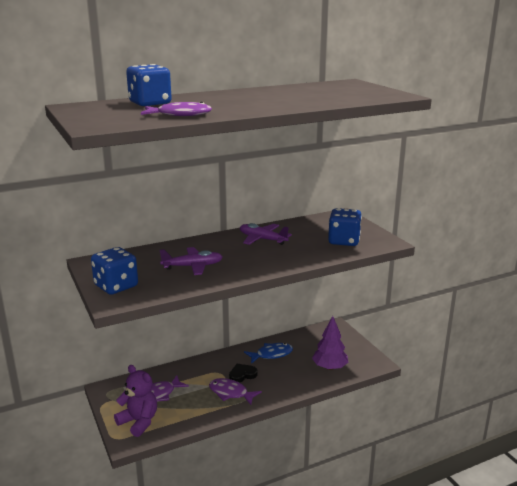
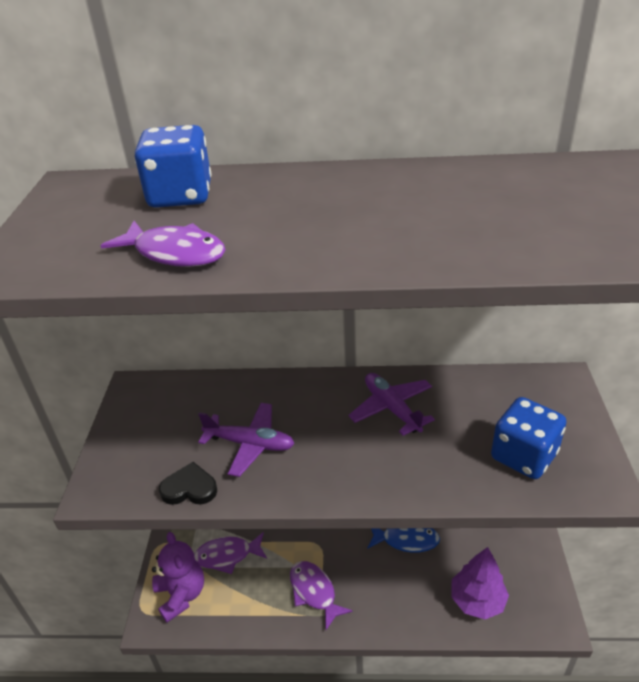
camera: 30 degrees right, 15 degrees up
blue dice [91,247,138,295] -> none
black heart [229,364,258,383] -> black heart moved to [159,462,217,505]

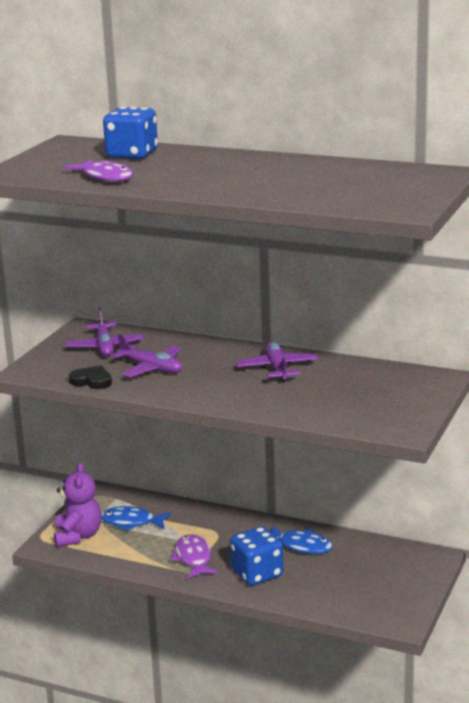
camera: 20 degrees right, 15 degrees down
purple fish [194,532,267,574] -> blue fish [101,506,172,531]
purple tree [451,547,509,619] -> none
blue dice [491,397,566,479] -> blue dice moved to [230,526,283,586]
none -> purple plane [65,308,144,357]

